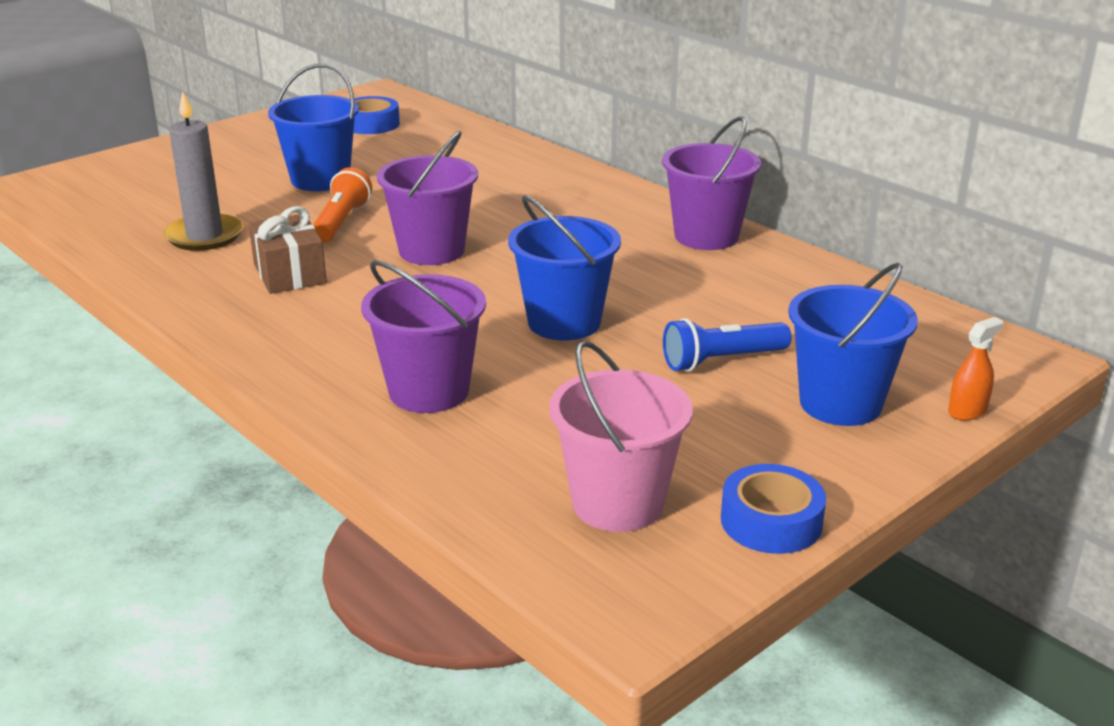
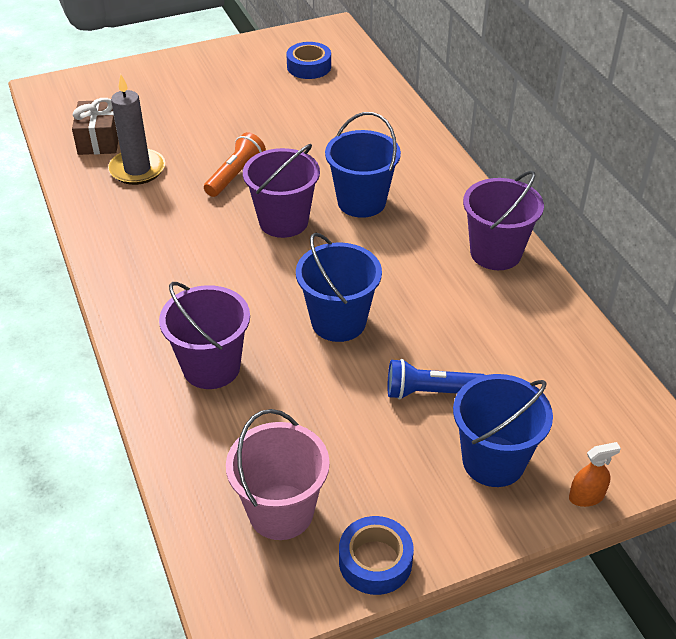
camera: 20 degrees right, 15 degrees up
brown gift [249,206,327,294] -> brown gift moved to [72,98,119,155]
blue bucket [268,64,359,191] -> blue bucket moved to [325,112,401,218]

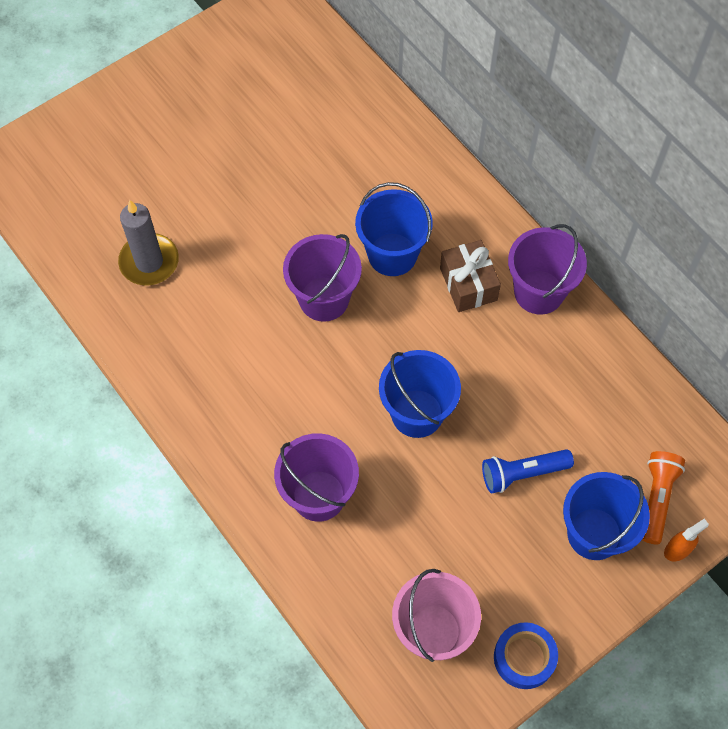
camera: 15 degrees left, 20 degrees up
brown gift [72,98,119,155] -> brown gift moved to [440,240,501,312]
orange flashlight [204,132,266,197] -> orange flashlight moved to [642,451,685,544]
blue tape [286,42,331,79] -> none

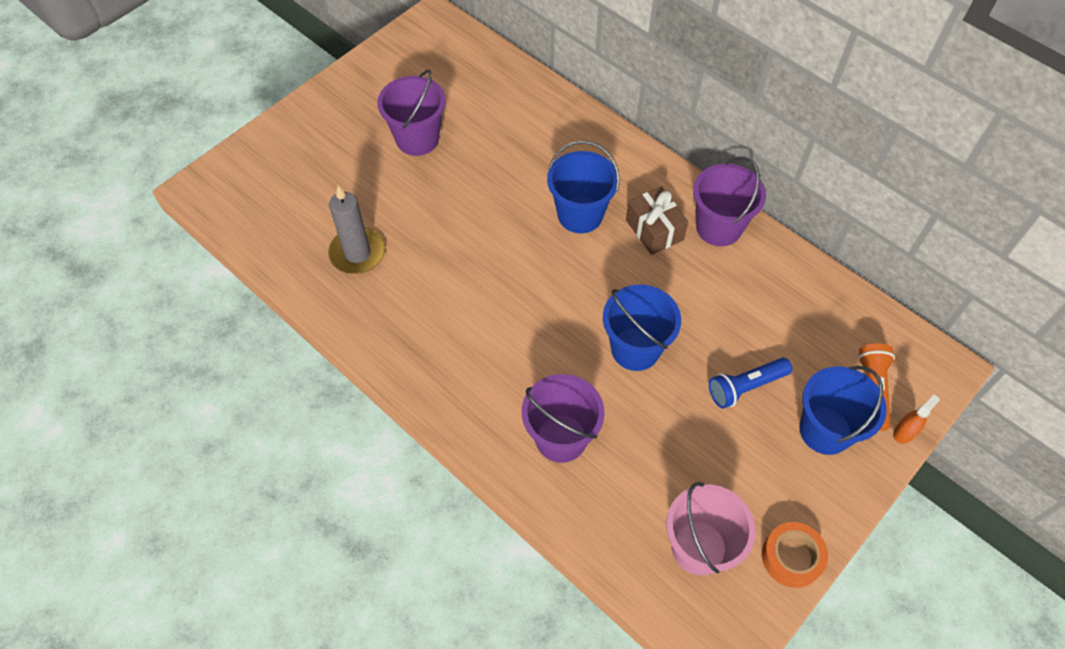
camera: 10 degrees left, 5 degrees down
purple bucket [283,234,362,322] -> purple bucket moved to [377,70,446,156]
blue tape [494,622,558,689] -> orange tape [762,522,828,588]

